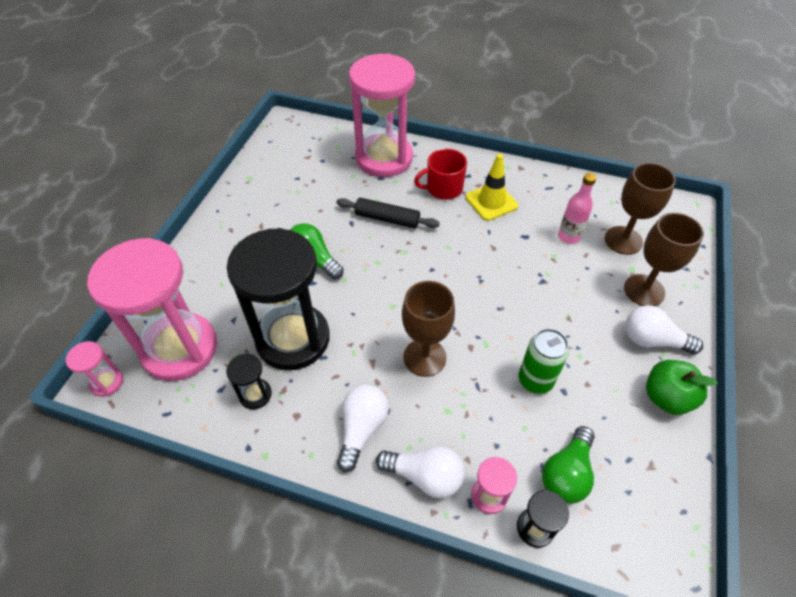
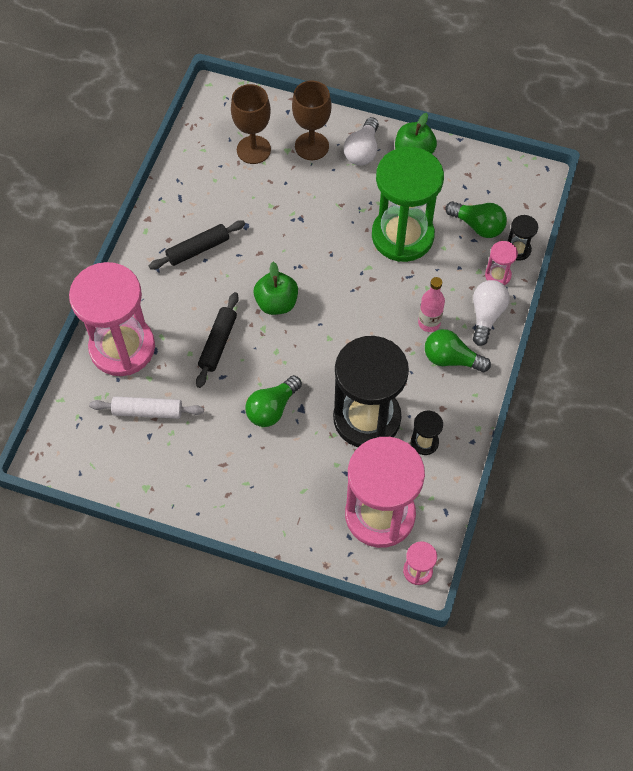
camera: 90 degrees left, 10 degrees up
white light bulb [337,385,389,472] -> green light bulb [425,329,491,372]
brown goblet [402,281,455,377] -> none
red mug [414,149,467,200] -> none
yellow traffic cone [466,154,518,221] -> black rolling pin [149,220,245,270]
green can [519,328,569,394] -> green hourglass [372,147,444,262]
pink bottle [558,173,596,244] -> pink bottle moved to [418,277,445,332]
none -> white rolling pin [89,397,204,419]
none -> green apple [254,262,298,315]

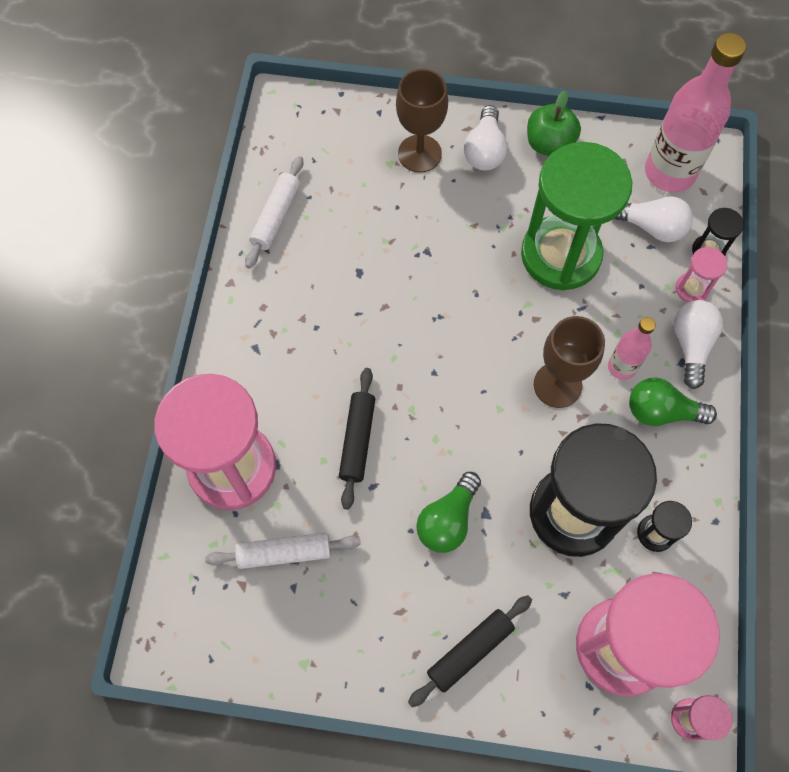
camera: 10 degrees left, 5 degrees up
black rolling pin [149,220,245,270] -> black rolling pin moved to [408,595,532,707]
brown goblet [231,84,271,164] -> brown goblet moved to [534,316,605,408]
green apple [254,262,298,315] -> none
green light bulb [445,201,507,238] -> white light bulb [614,196,693,242]
none -> white rolling pin [245,156,303,269]
none -> pink bottle [645,33,746,192]

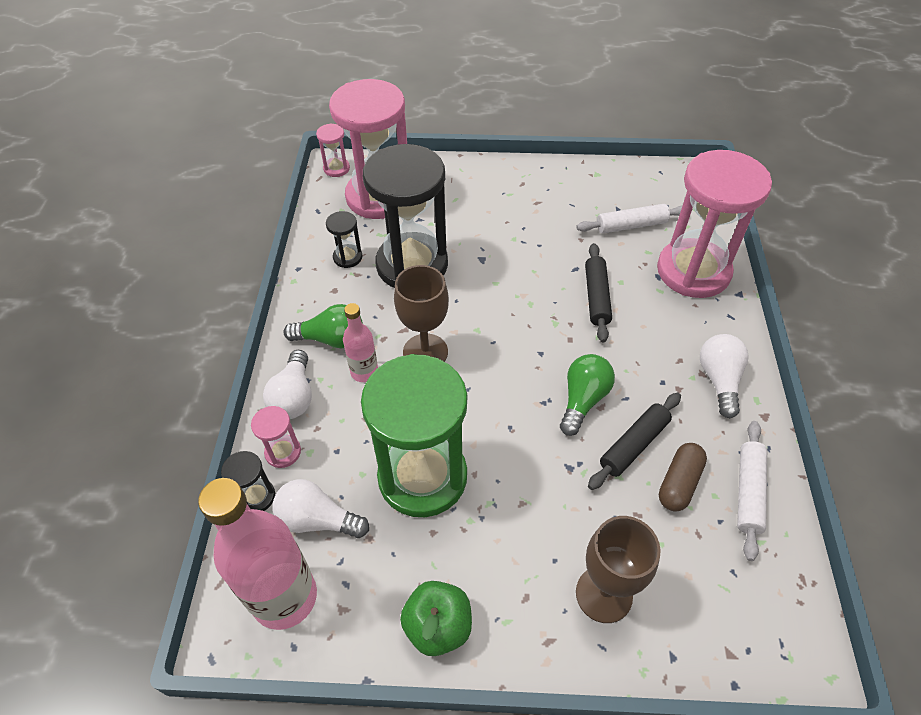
camera: 175 degrees right, 15 degrees down
black rolling pin [408,595,532,707] -> black rolling pin moved to [588,393,681,490]
green light bulb [416,472,481,553] -> green light bulb moved to [560,354,615,436]
white light bulb [464,105,508,171] -> white light bulb moved to [700,334,749,418]
none -> brown capsule [659,443,707,512]

